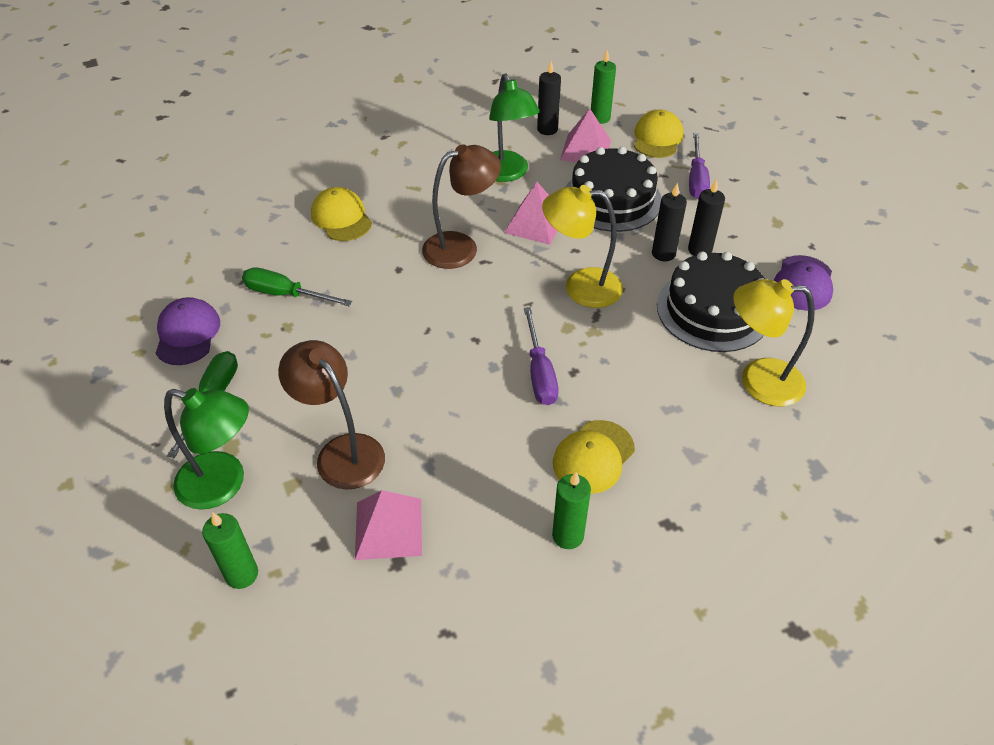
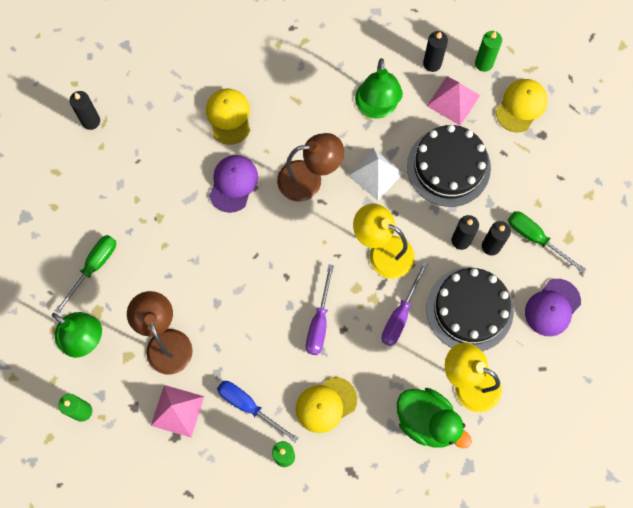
camera: 20 degrees right, 25 degrees up
purple cap [156,297,220,365] -> purple cap moved to [209,155,258,213]
green screwdriver [242,267,352,306] -> green screwdriver moved to [508,211,586,273]
pink pyramid [504,182,557,245] -> white pyramid [348,148,404,200]
purple screwdriver [689,133,710,199] -> purple screwdriver moved to [381,262,428,346]
none -> black candle [70,91,100,130]
none -> blue screwdriver [217,381,299,443]
none -> green duck [397,388,472,448]

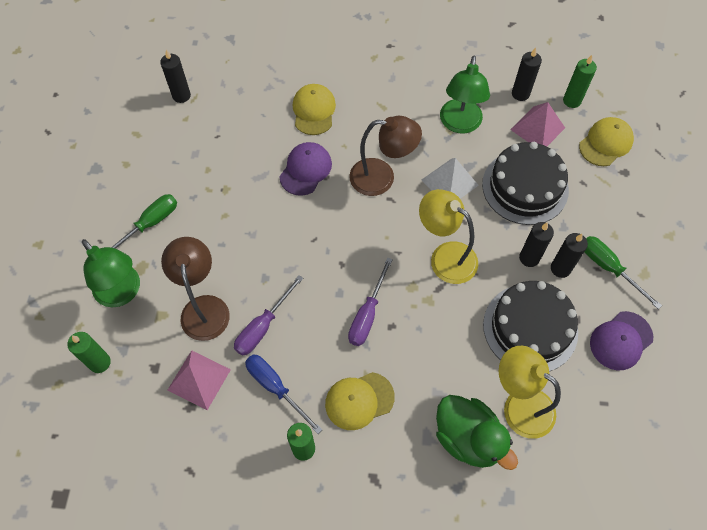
camera: 10 degrees right, 10 degrees down
purple screwdriver [381,262,428,346] -> purple screwdriver moved to [234,275,303,356]

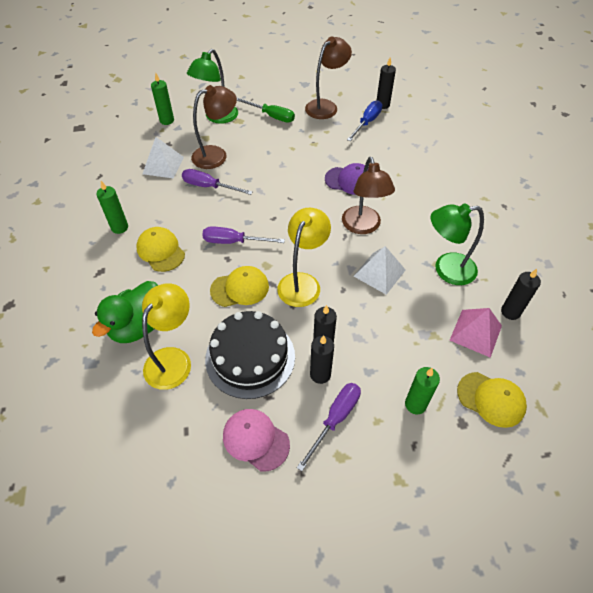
camera: 75 degrees right, 10 degrees down
pink pyramid [168,350,231,410] -> white pyramid [142,137,184,179]
blue screwdriver [245,355,322,434] -> blue screwdriver moved to [347,100,382,141]
yellow cap [293,84,336,135] -> yellow cap moved to [210,266,269,307]
black cake [482,142,569,225] -> none
green candle [563,55,597,108] -> green candle moved to [405,367,440,414]
green screwdriver [584,236,662,309] -> purple screwdriver [297,383,361,471]
purple cap [590,311,653,370] -> pink cap [223,409,290,471]
none -> brown lamp [305,37,352,119]

